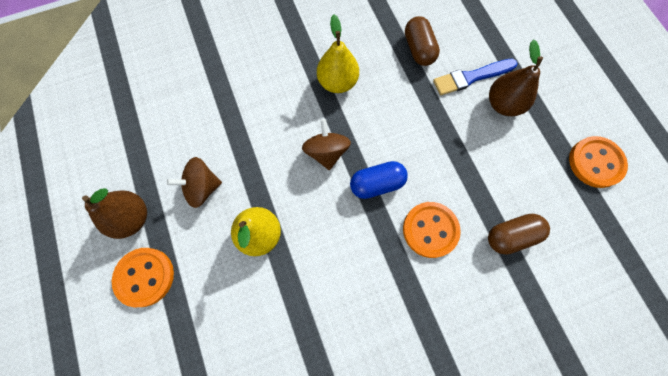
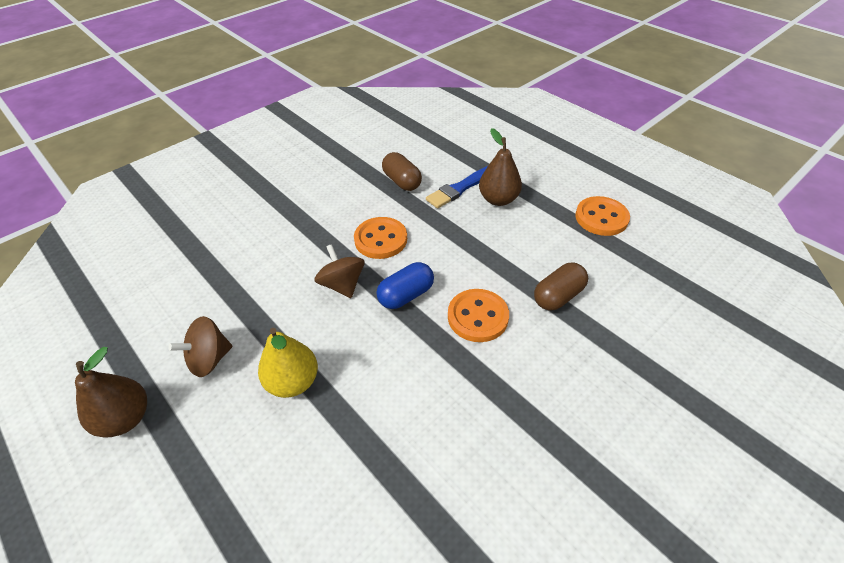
camera: 20 degrees left, 25 degrees down
orange button [112,248,174,307] -> orange button moved to [354,217,407,259]
yellow pear [317,15,359,93] -> none

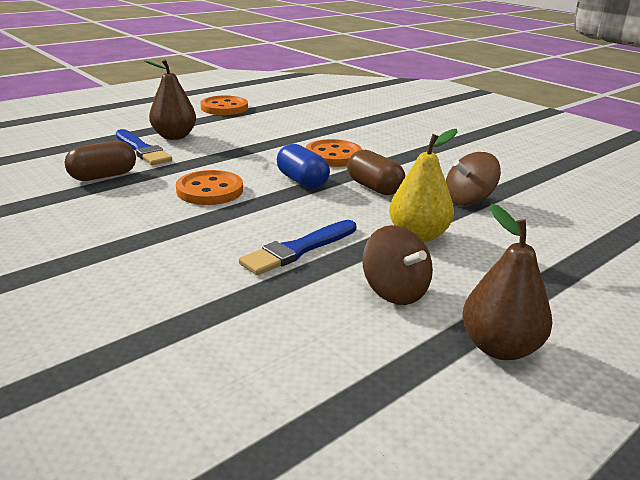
camera: 90 degrees left, 20 degrees down
brown spinning top [314,244,365,298] -> brown spinning top moved to [446,152,501,206]
brown capsule [534,262,588,310] -> brown capsule moved to [347,150,405,195]
none -> blue brush [239,220,356,275]

